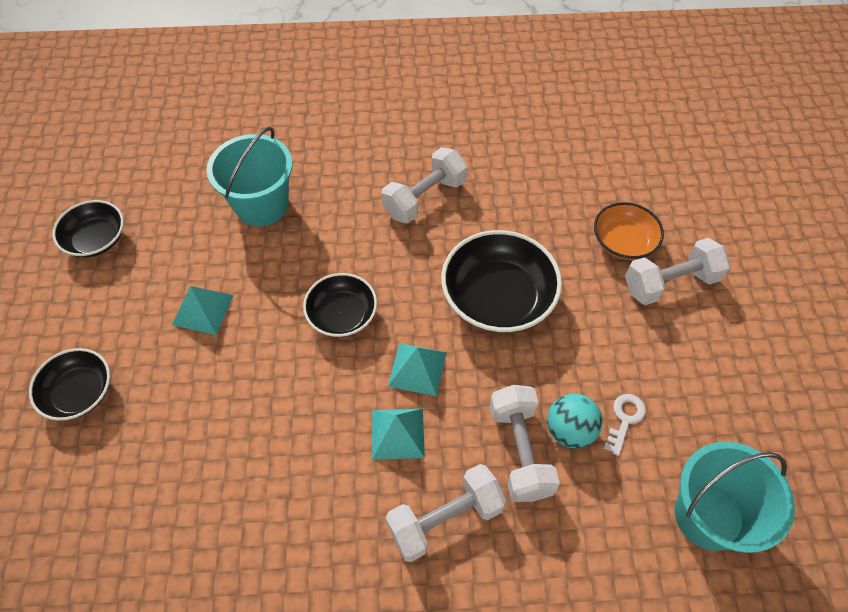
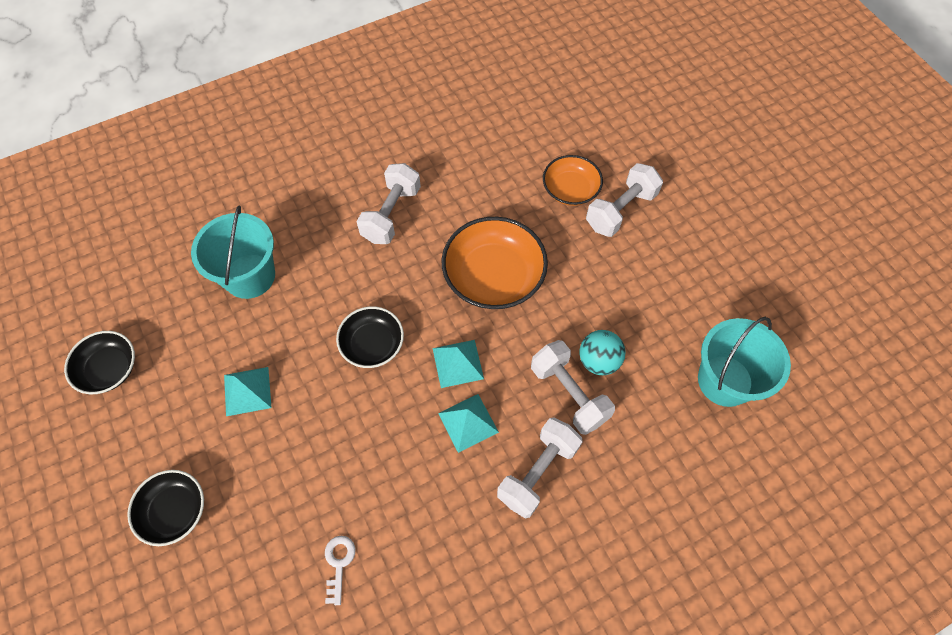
camera: 25 degrees left, 5 degrees up
black bowl [441,230,562,333] -> orange bowl [442,217,548,309]
white key [604,394,646,456] -> white key moved to [325,536,356,605]

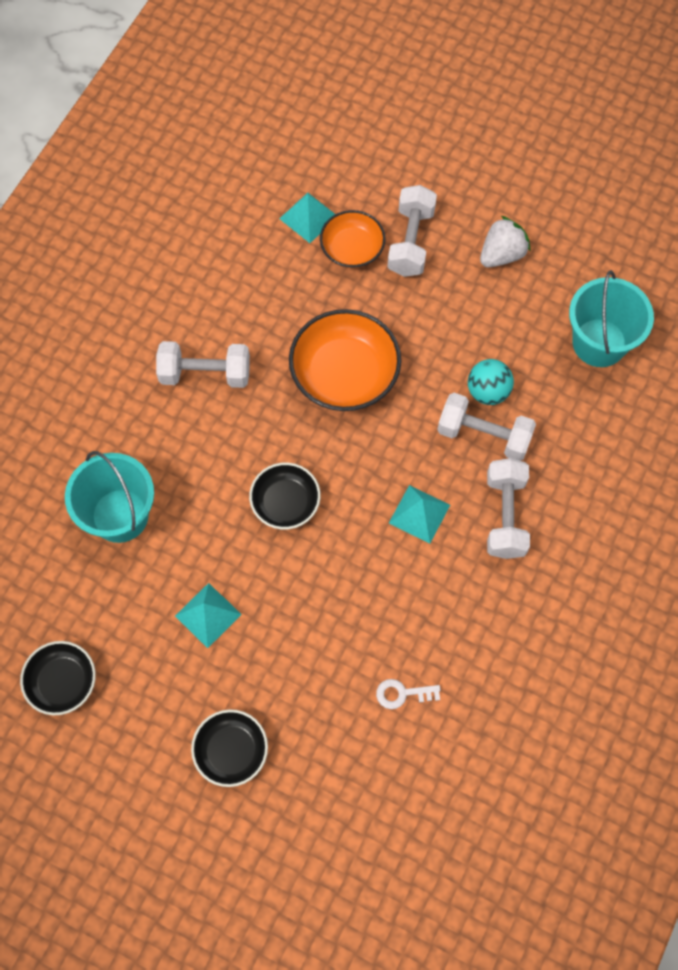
camera: 35 degrees left, 5 degrees up
white key [325,536,356,605] -> white key turned 60 degrees counterclockwise [376,679,441,709]
white dumbbell [357,163,421,244] -> white dumbbell turned 75 degrees counterclockwise [156,341,250,388]
turquoise pyramid [432,340,484,388] -> turquoise pyramid moved to [279,193,335,243]
none -> white strawberry [480,216,530,267]

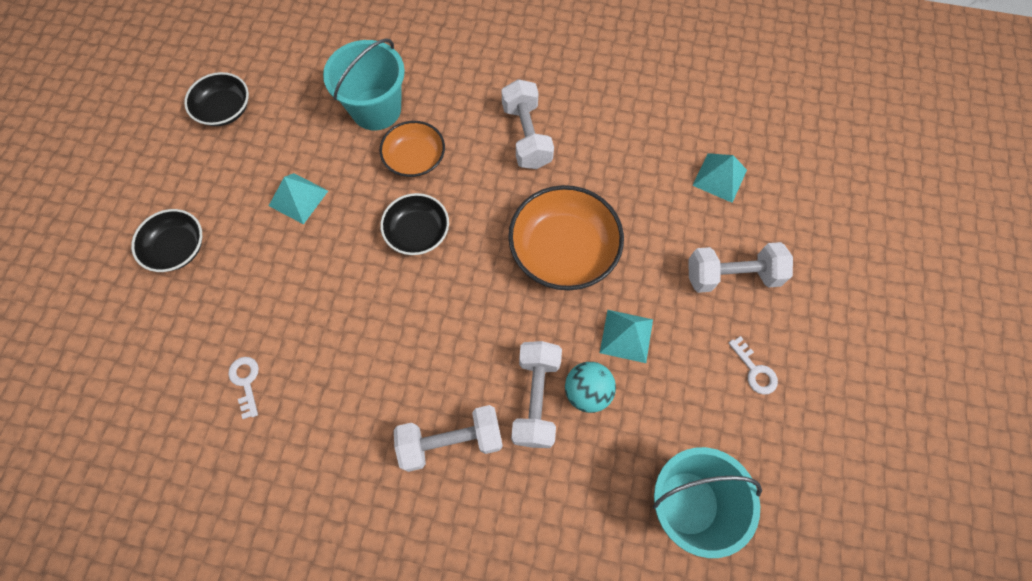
camera: 75 degrees right, 0 degrees up
orange bowl [320,210,386,268] -> orange bowl moved to [379,121,445,178]
turquoise pyramid [389,485,450,544] -> turquoise pyramid moved to [600,310,653,363]
white strawberry [480,216,530,267] -> white key [729,336,778,395]

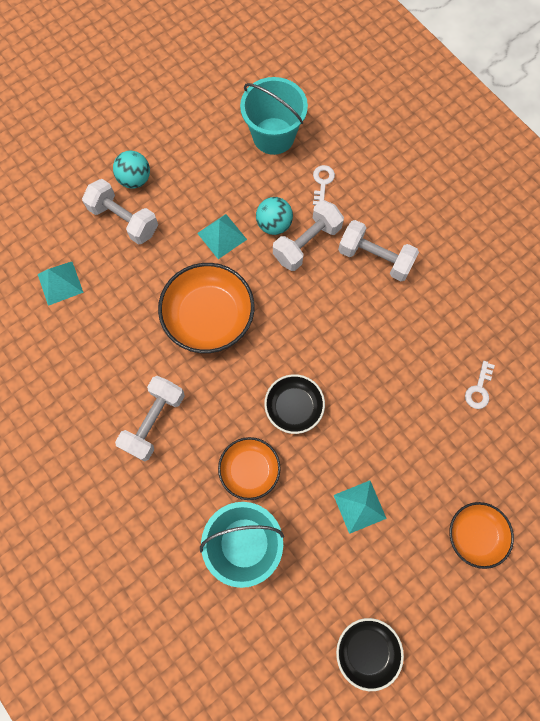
camera: 140 degrees left, 5 degrees up
black bowl [131,209,202,272] -> orange bowl [449,502,514,569]
white key [729,336,778,395] -> white key moved to [313,165,335,205]
none -> turquoise ball [113,151,150,189]

